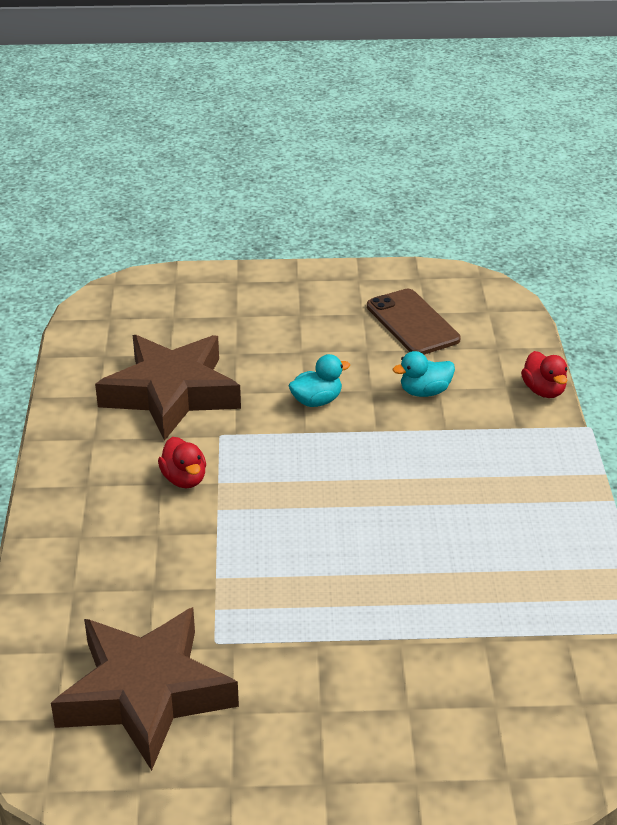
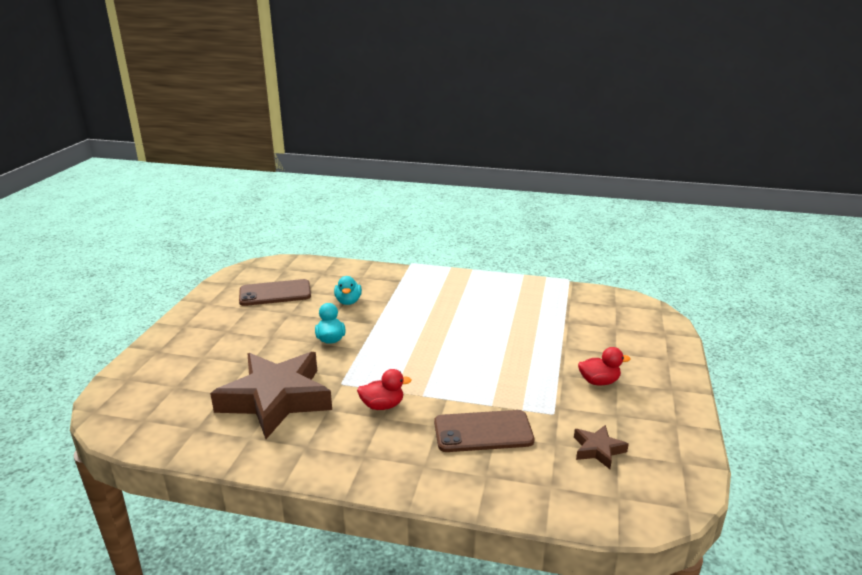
camera: 75 degrees left, 10 degrees down
brown star [51,607,239,771] -> brown star [574,425,629,469], size x0.43
red duck [521,351,568,398] -> red duck moved to [578,347,630,386]
none -> brown phone [434,410,535,452]

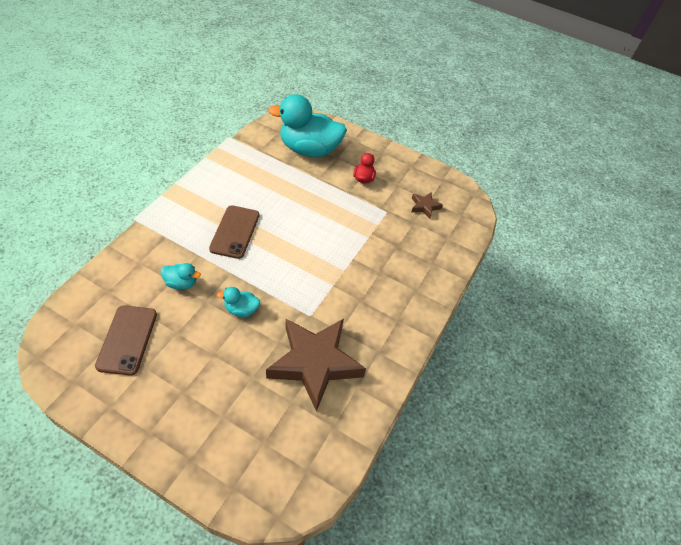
camera: 80 degrees left, 25 degrees up
red duck [357,369,412,410] -> none
brown phone [434,410,535,452] -> brown phone moved to [209,205,259,259]
none -> turquoise duck [268,94,347,157]

